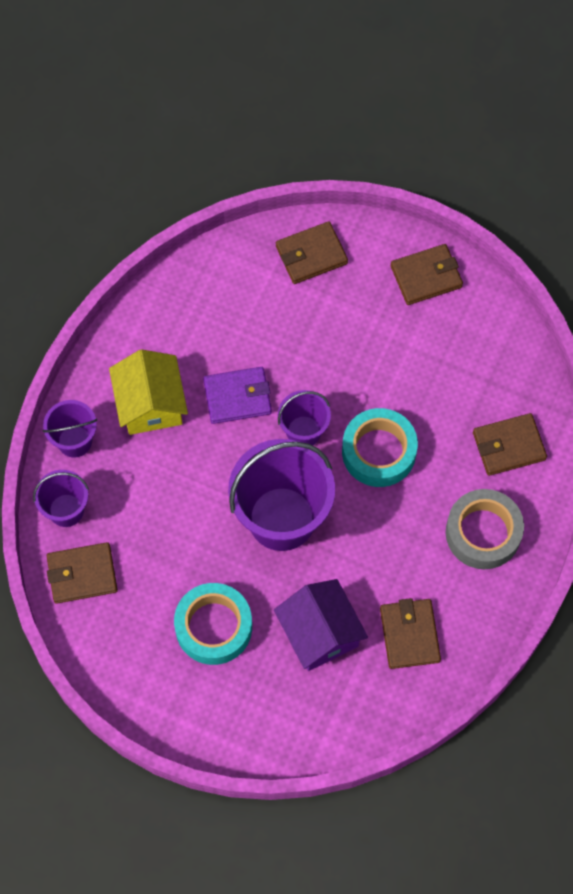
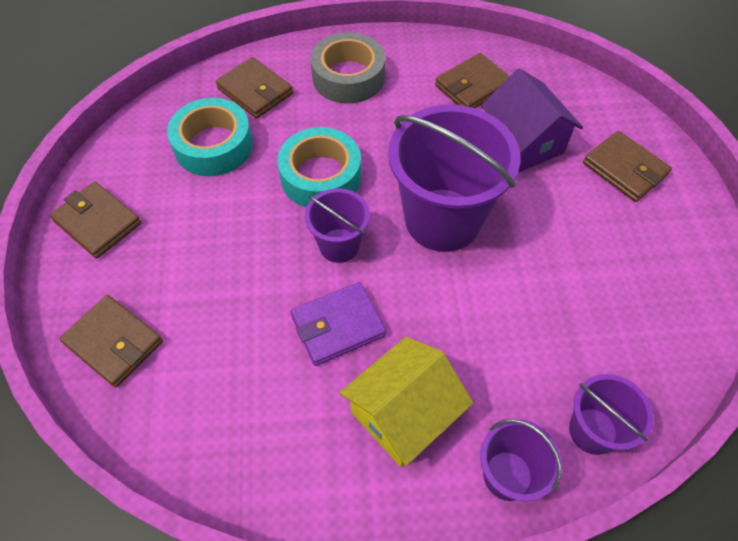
camera: 120 degrees left, 10 degrees down
brown wallet [47,542,118,604] -> brown wallet moved to [583,131,672,202]
turquoise tape [174,583,252,665] -> turquoise tape moved to [167,98,253,176]
purple wallet [203,367,272,424] -> purple wallet turned 75 degrees counterclockwise [291,282,386,366]
purple house [274,579,368,671] -> purple house turned 60 degrees counterclockwise [481,68,583,172]

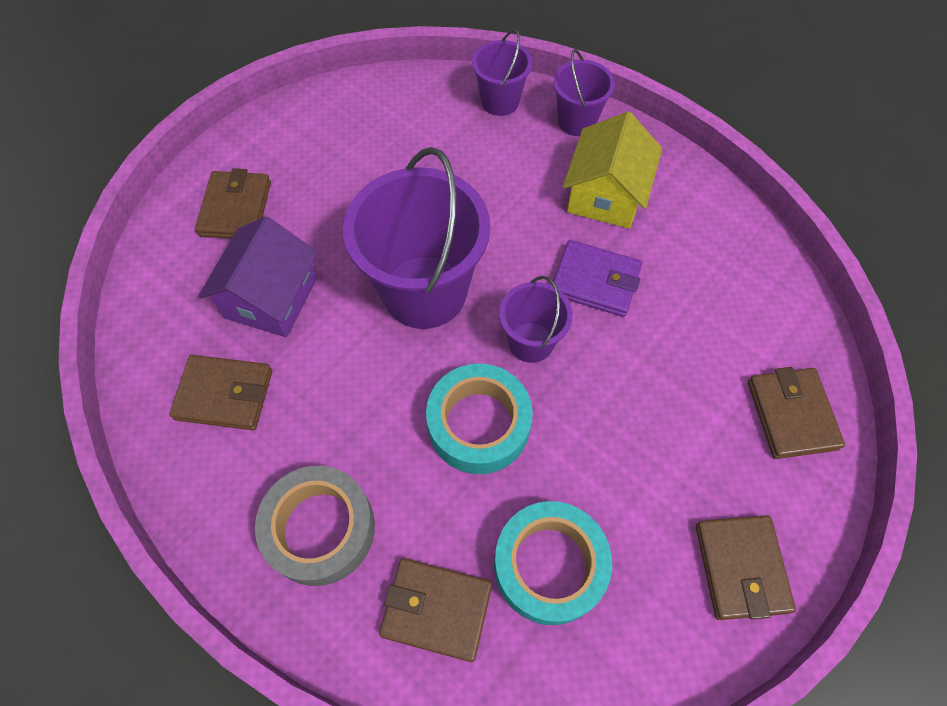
camera: 135 degrees left, 5 degrees up
brown wallet [216,57,293,119] -> brown wallet turned 75 degrees counterclockwise [379,558,492,662]
yellow house [340,337,473,467] -> yellow house turned 75 degrees counterclockwise [563,112,662,229]

